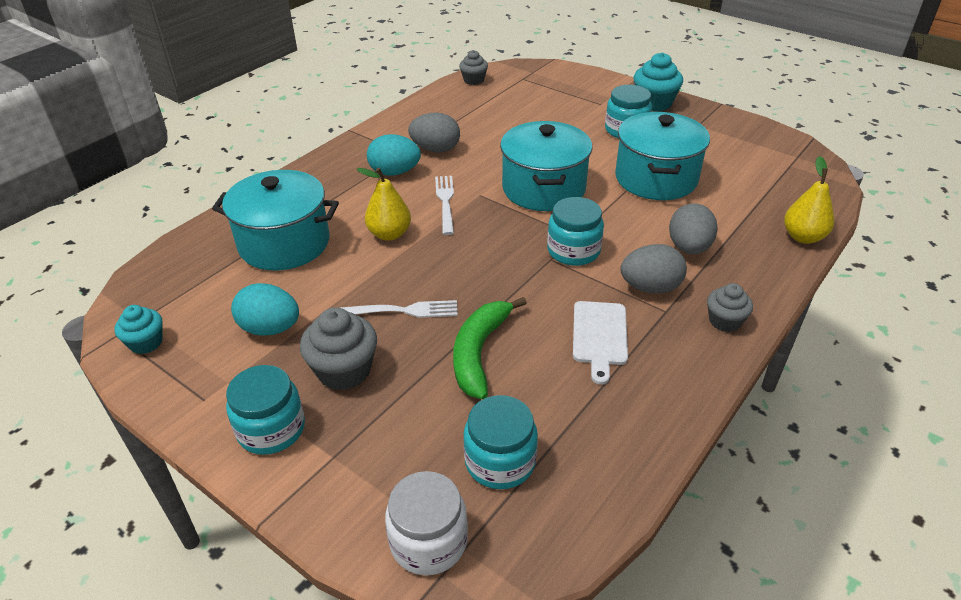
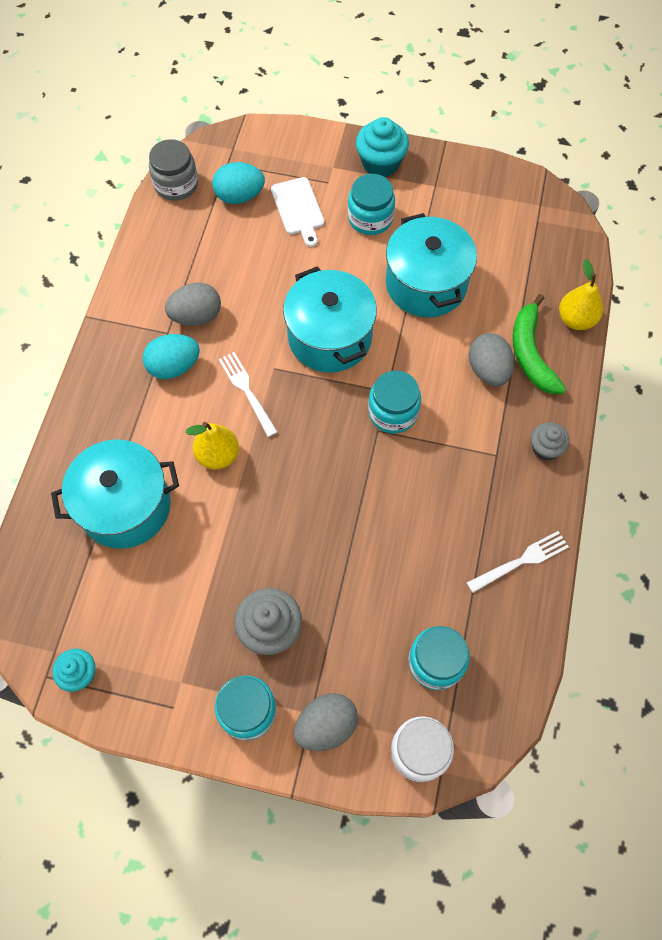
camera: 25 degrees left, 25 degrees up
turquoise egg [231,283,299,336] -> turquoise egg moved to [212,162,265,204]
white fork [340,300,457,318] -> white fork moved to [467,531,569,593]
green banana [453,297,527,399] -> green banana moved to [513,294,566,394]
grey cupcake [459,50,488,85] -> grey jar [149,139,198,200]
white cutting board [573,301,628,385] -> white cutting board moved to [271,177,325,247]
grey egg [620,244,687,293] -> grey egg moved to [294,693,358,751]

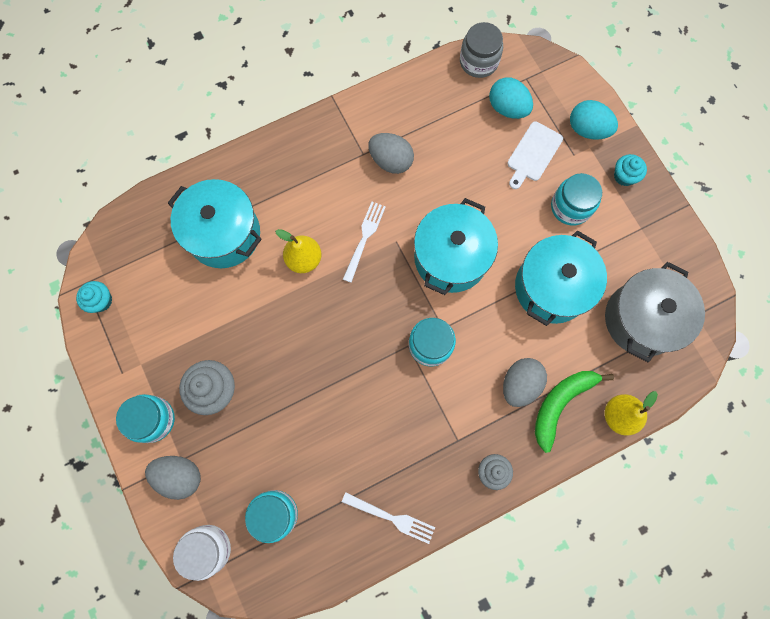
camera: 50 degrees right, 10 degrees up
turquoise egg [143,334,200,379] -> turquoise egg moved to [570,100,618,140]
turquoise cupcake [356,117,409,177] -> turquoise cupcake [614,154,647,186], size x0.63
none -> grey pot [605,262,705,363]

